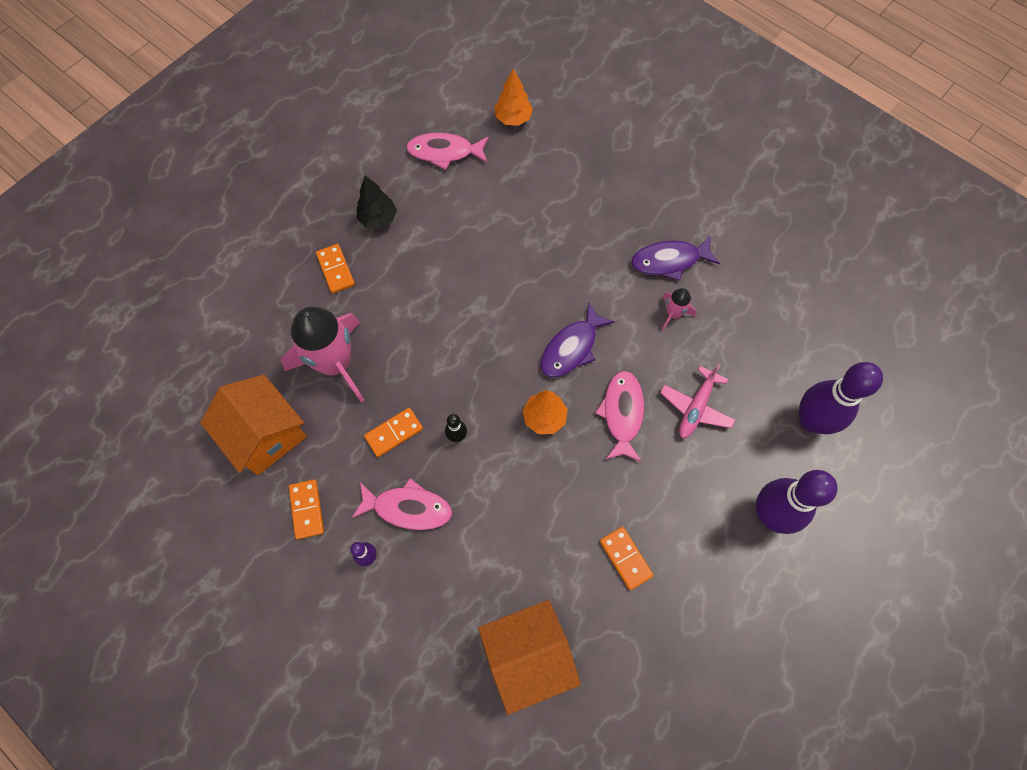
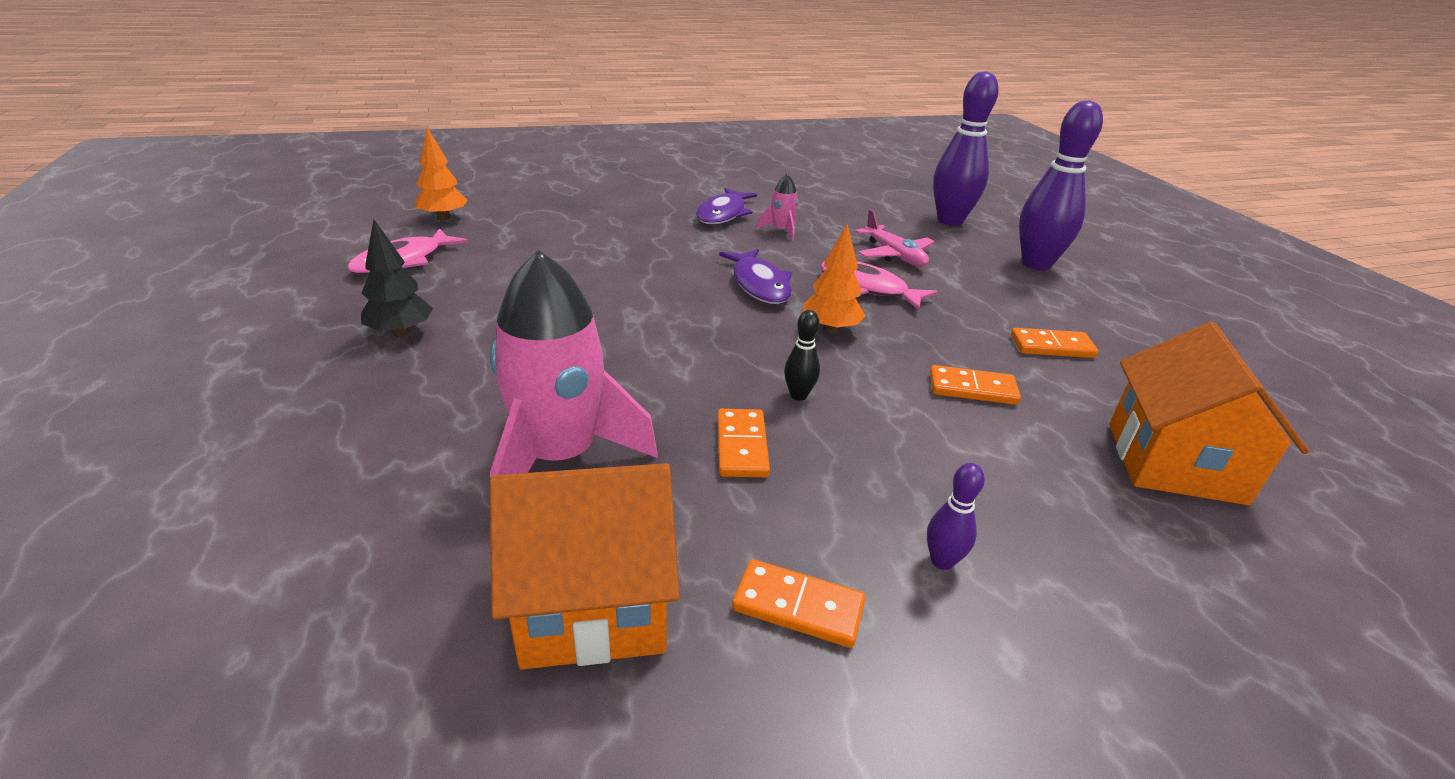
camera: 60 degrees left, 35 degrees down
orange domino [316,244,355,293] -> orange domino moved to [930,365,1021,405]
pink fish [352,478,452,530] -> none

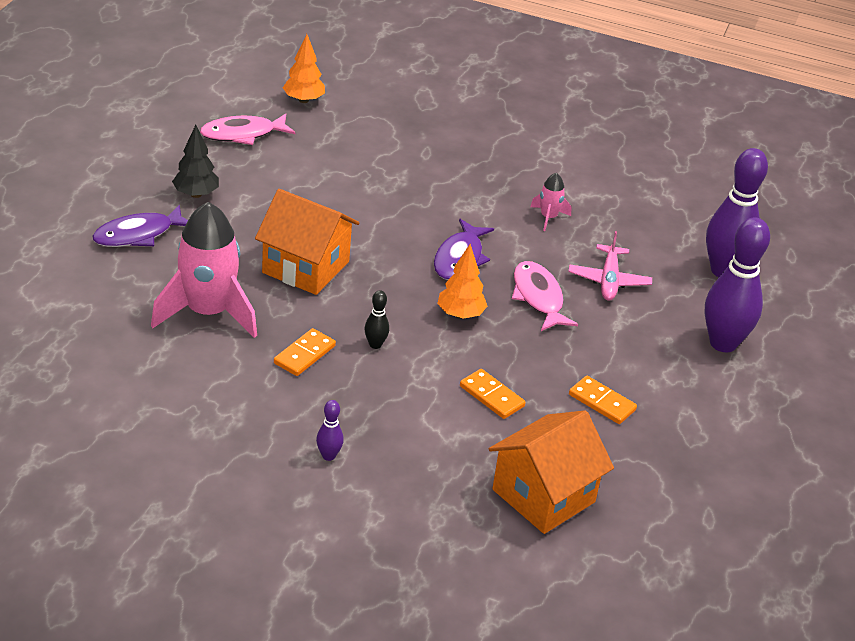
camera: 35 degrees right, 5 degrees up
orange house [490,463,680,670] -> orange house moved to [255,189,359,295]
purple fish [696,188,757,224] -> purple fish moved to [92,205,188,247]
orange domino [732,559,866,648] -> none

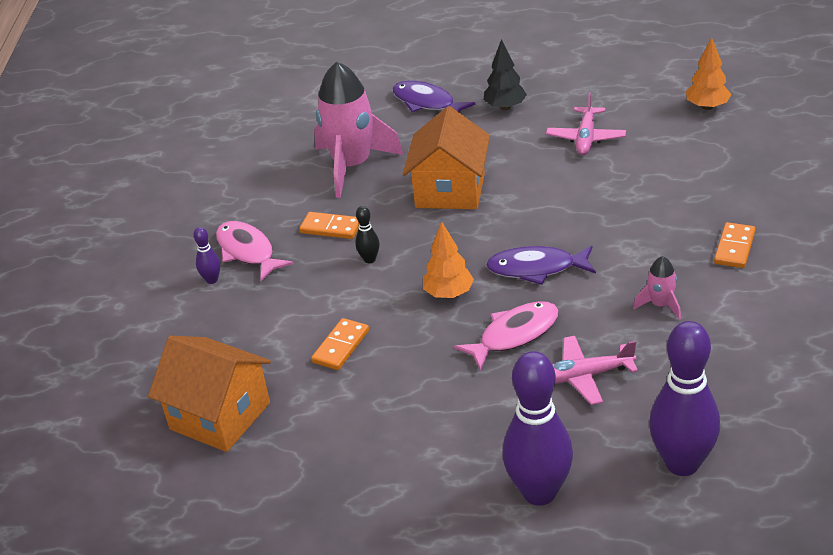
camera: 80 degrees right, 0 degrees up
pink fish [200,114,295,145] -> pink fish moved to [216,221,294,281]
orange domino [569,376,637,424] -> orange domino moved to [714,222,756,268]
none -> pink plane [546,92,626,155]

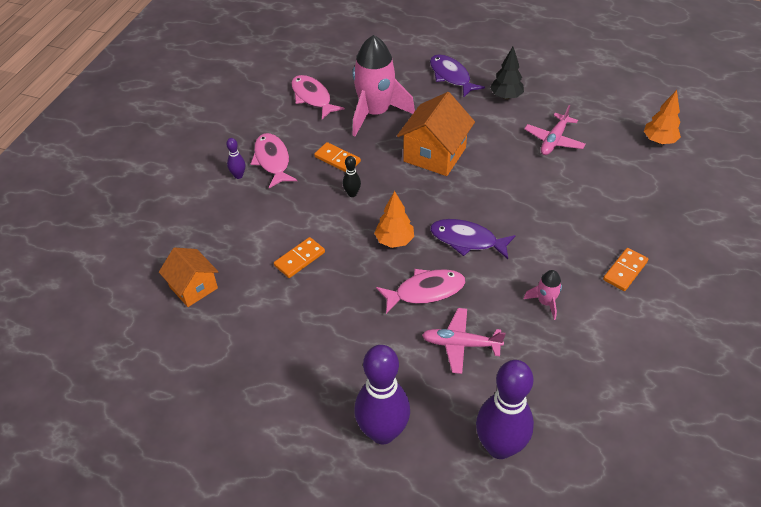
camera: 15 degrees right, 10 degrees up
orange house [148,336,271,452] -> orange house [159,247,219,307], size x0.64
none -> pink fish [291,75,345,119]

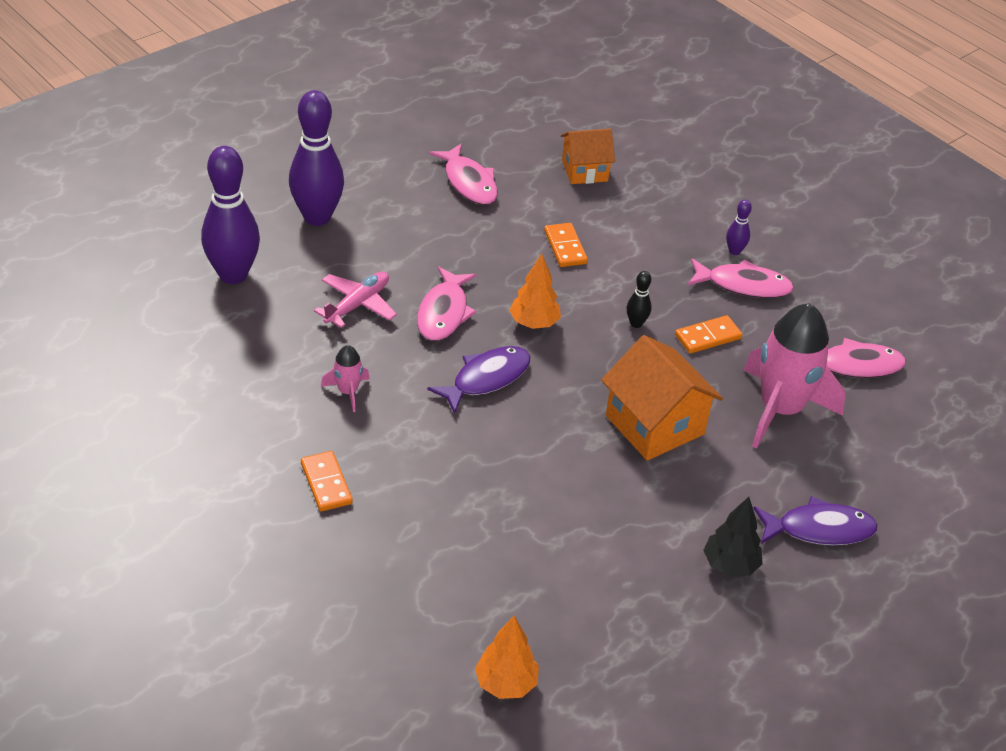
camera: 115 degrees right, 5 degrees down
pink plane [524,105,586,155] -> none
none -> pink fish [429,143,498,205]

